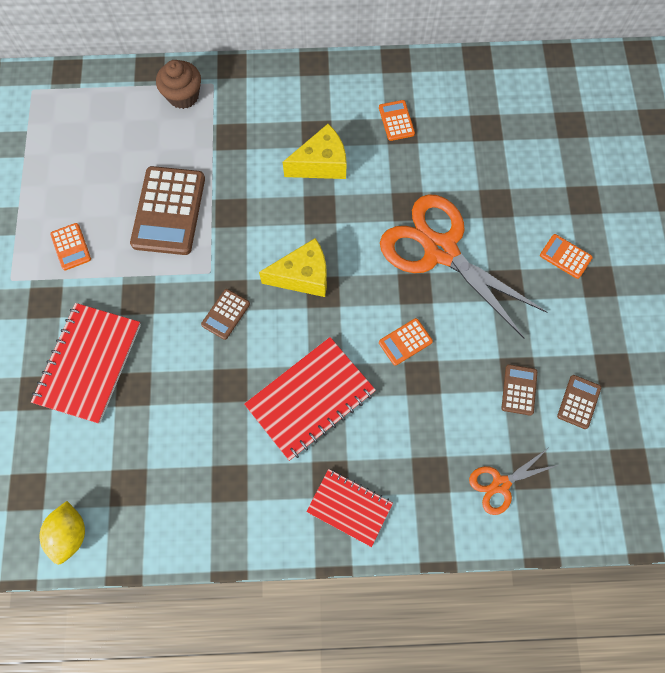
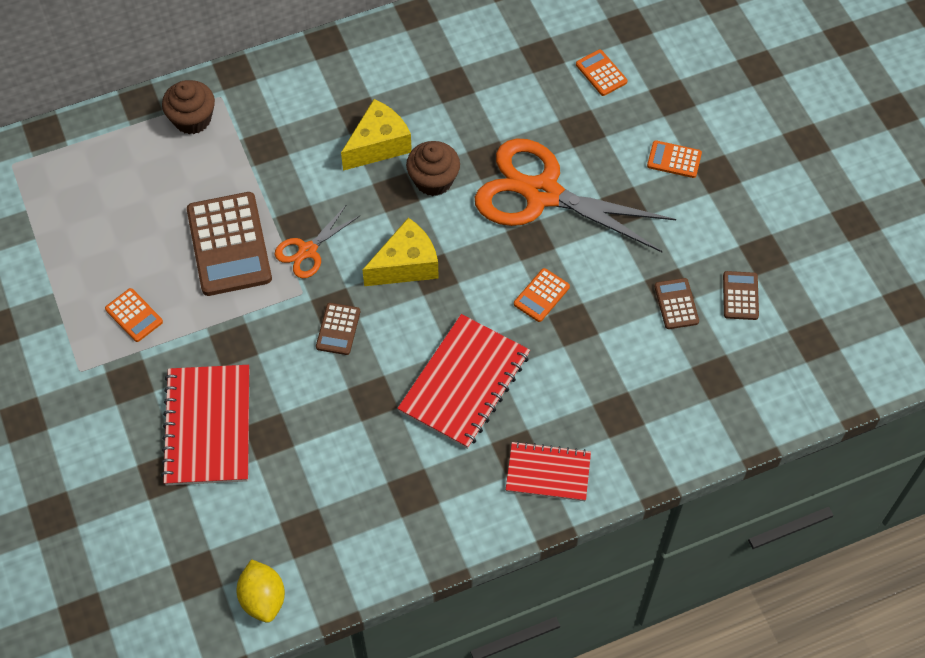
camera: 20 degrees left, 10 degrees down
orange calculator [379,100,415,141] -> orange calculator moved to [576,49,627,96]
orange scissors [469,449,558,515] -> orange scissors moved to [275,205,360,279]
none -> brown cupcake [406,141,460,196]

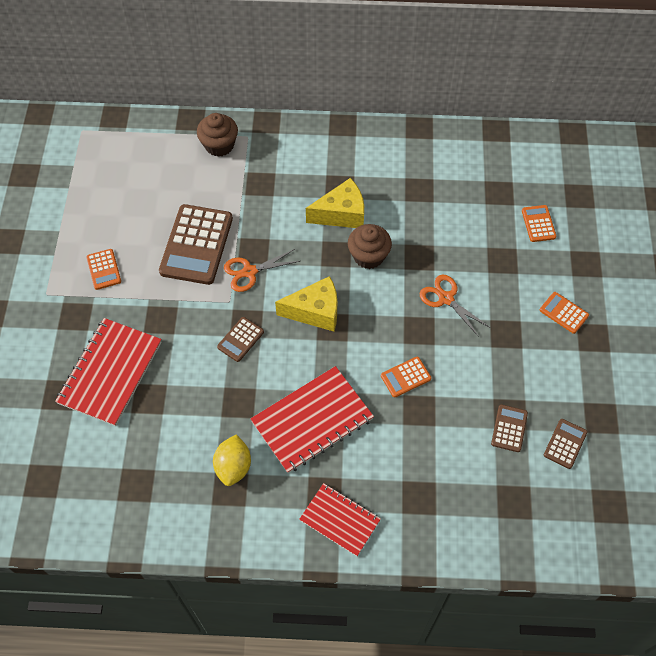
camera: 25 degrees right, 0 degrees up
yellow lemon [236,559,285,623] -> yellow lemon moved to [213,434,251,486]
orange scissors [475,139,676,252] -> orange scissors [420,274,489,337], size x0.47

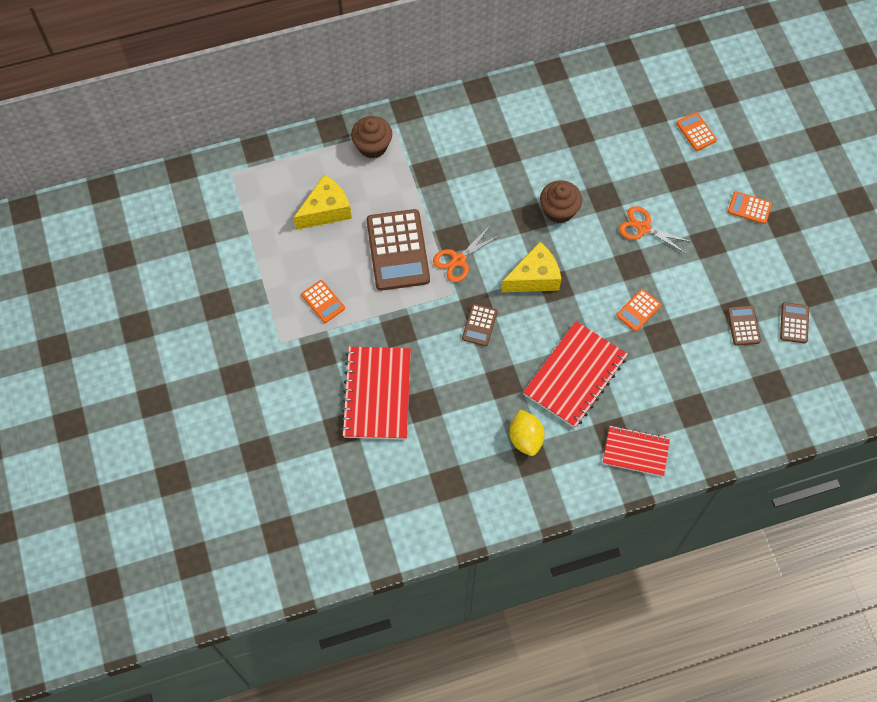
camera: 20 degrees left, 5 degrees up
yellow cheese [306,178,364,228] -> yellow cheese moved to [293,174,352,230]

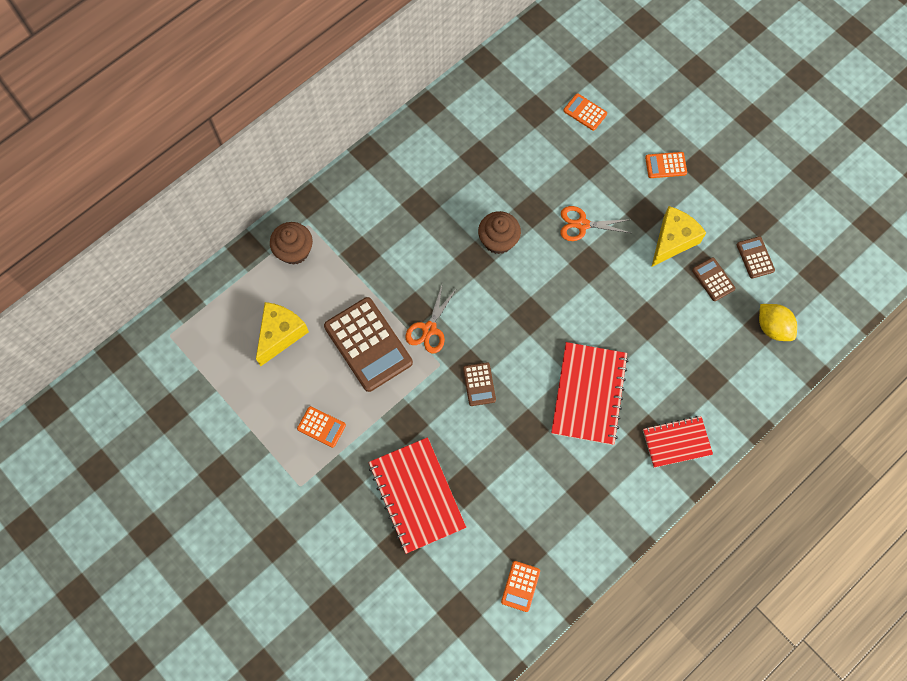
camera: 25 degrees left, 5 degrees up
yellow cheese [501,242,561,292] -> yellow cheese moved to [652,206,706,267]
yellow lemon [509,410,545,456] -> yellow lemon moved to [759,304,797,341]
orange calculator [617,289,661,332] -> orange calculator moved to [501,561,540,612]

